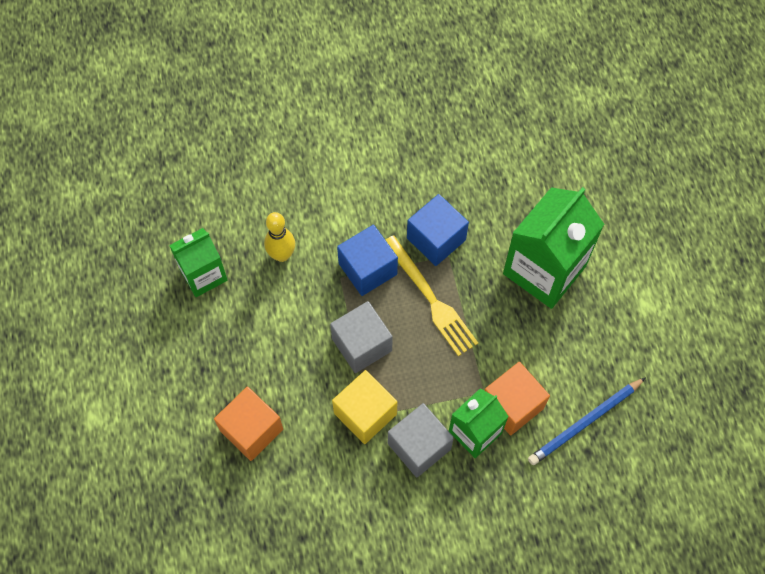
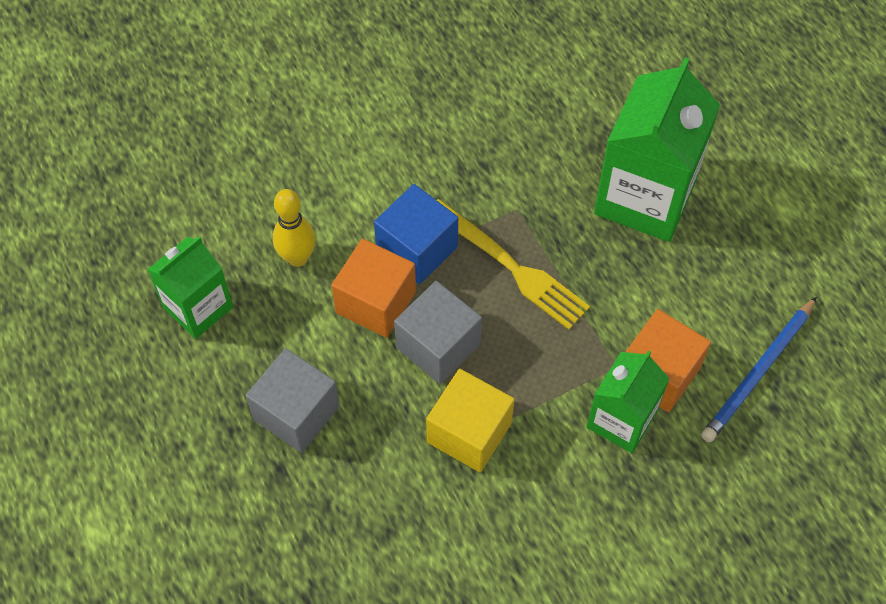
camera: 15 degrees left, 5 degrees down
orange cube [214,387,283,461] -> orange cube moved to [331,239,416,338]
grey cube [388,403,454,478] -> grey cube moved to [246,348,340,453]
blue cube [407,194,469,266] -> none

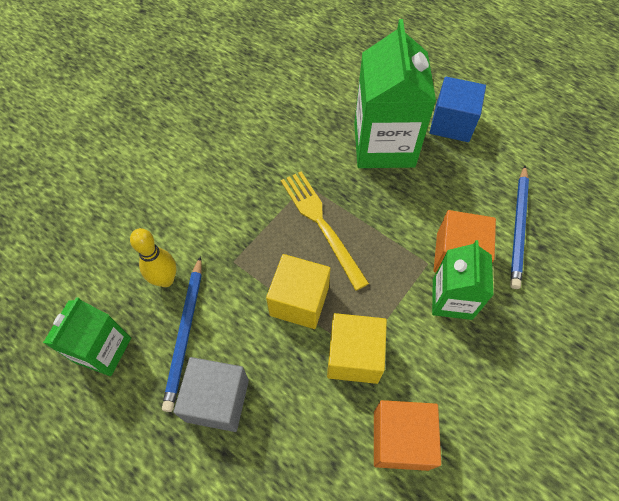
camera: 25 degrees left, 0 degrees up
orange cube [331,239,416,338] -> orange cube moved to [374,400,441,471]
blue cube [374,184,458,284] -> blue cube moved to [430,76,486,142]
grey cube [394,281,482,384] -> yellow cube [266,254,330,329]
yellow fork [437,199,590,329] -> yellow fork turned 135 degrees counterclockwise [281,171,369,291]
none -> blue pencil [162,256,202,412]

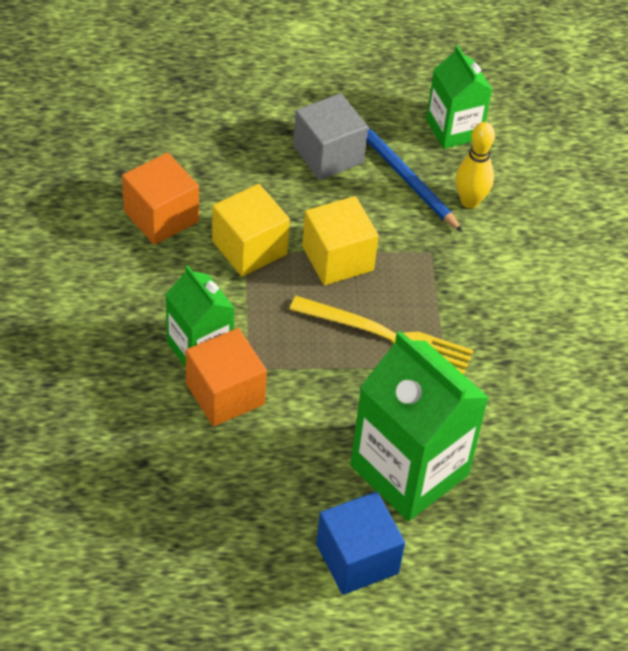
camera: 135 degrees right, 10 degrees down
blue pencil [510,165,529,289] -> none

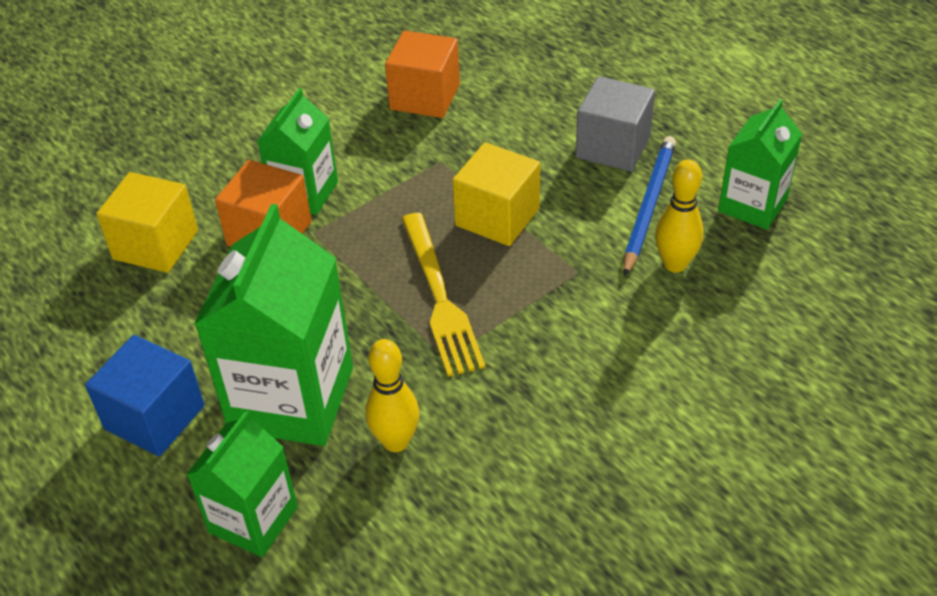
camera: 60 degrees right, 5 degrees down
yellow cube [212,184,290,276] -> yellow cube moved to [96,172,198,273]
none -> green carton [187,410,298,557]
none -> yellow bowling pin [365,339,419,452]

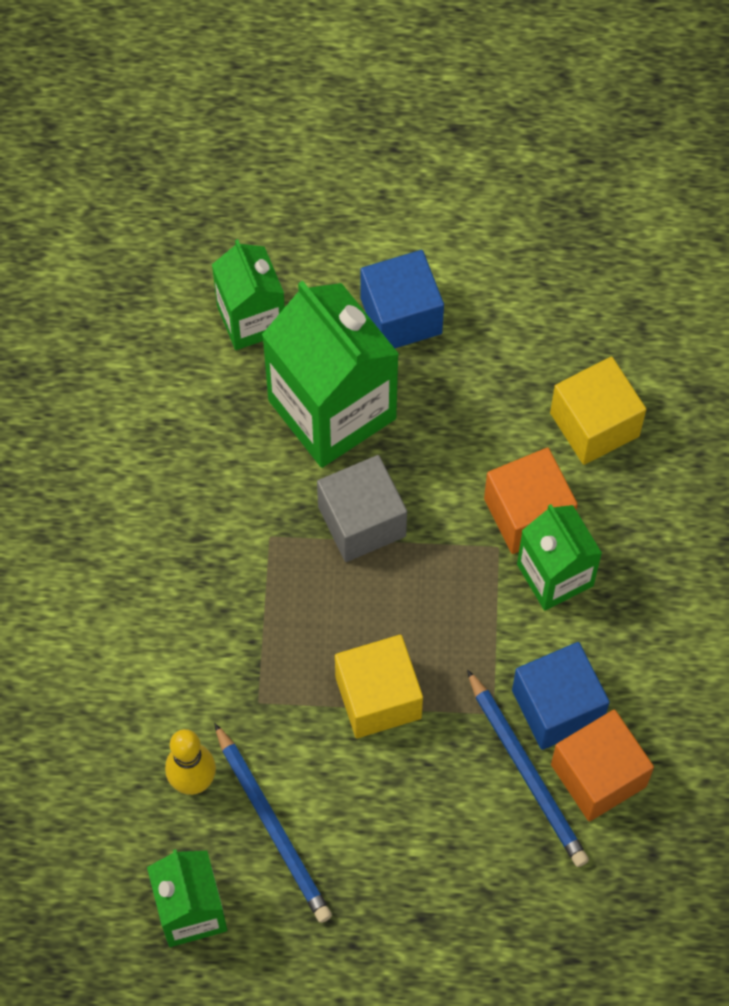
camera: 130 degrees right, 20 degrees up
yellow bowling pin [365,339,419,452] -> none
yellow fork [401,213,485,377] -> none
grey cube [575,76,655,172] -> grey cube moved to [317,455,407,562]
none -> blue pencil [467,669,589,867]
none -> blue cube [512,642,610,750]

